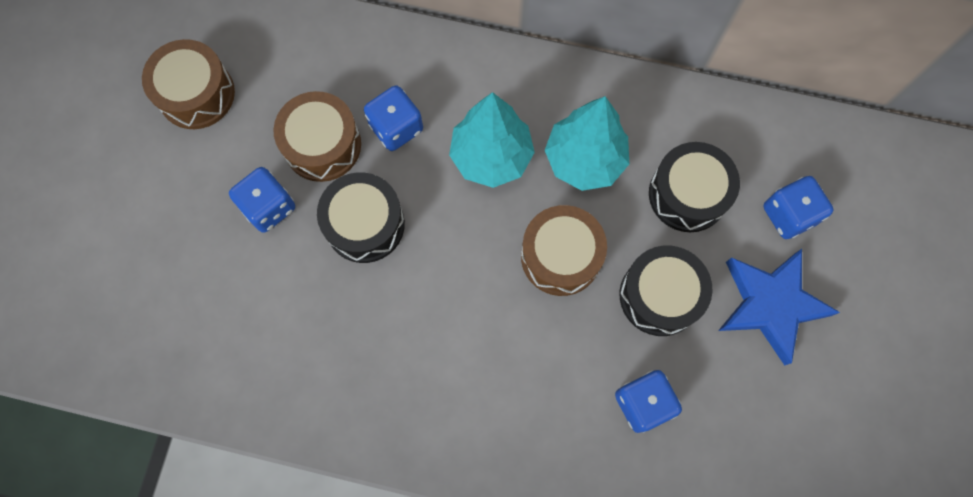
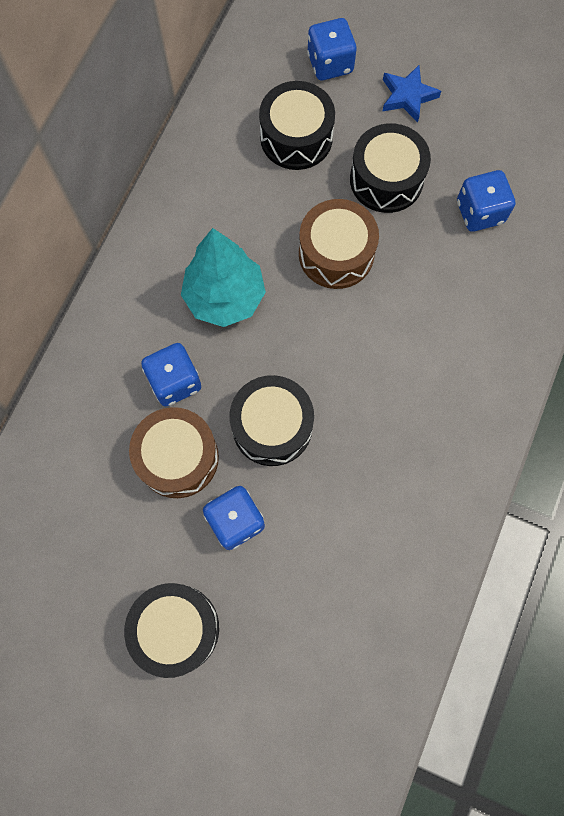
camera: 80 degrees left, 0 degrees up
brown drum [142,39,235,129] -> none
turquoise tree [545,96,629,191] -> none
blue star [718,249,840,366] -> blue star [382,65,441,123], size x0.59
none -> black drum [124,583,219,678]

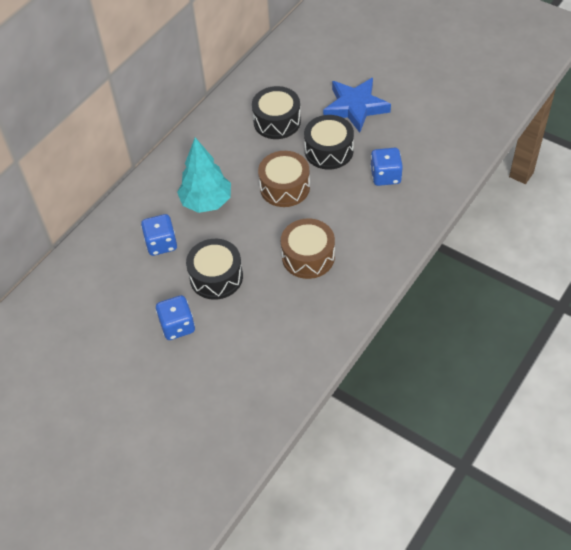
camera: 15 degrees right, 20 degrees down
black drum [124,583,219,678] -> none
brown drum [129,407,219,498] -> brown drum moved to [281,219,335,279]
blue dice [307,18,357,80] -> none
blue star [382,65,441,123] -> blue star [323,78,391,133], size x1.69

